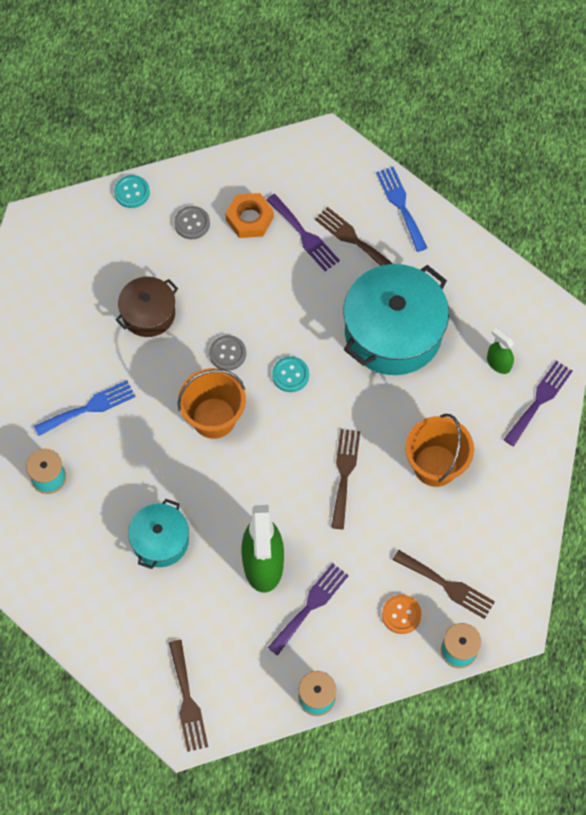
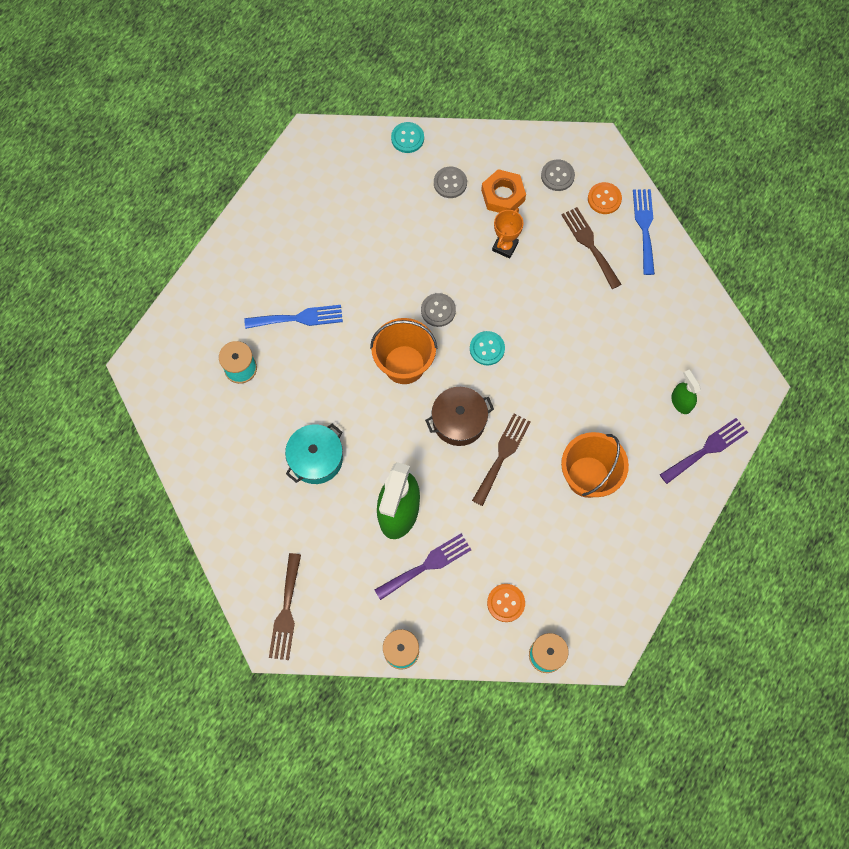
camera: 20 degrees right, 5 degrees up
brown pot [116,277,178,337] -> brown pot moved to [425,387,494,446]
purple fork [266,194,340,271] -> none
turquoise pot [343,264,449,375] -> none
brown fork [393,550,495,619] -> none
none -> orange trophy [492,208,524,259]
none -> grey button [541,159,575,191]
none -> orange button [588,182,622,214]

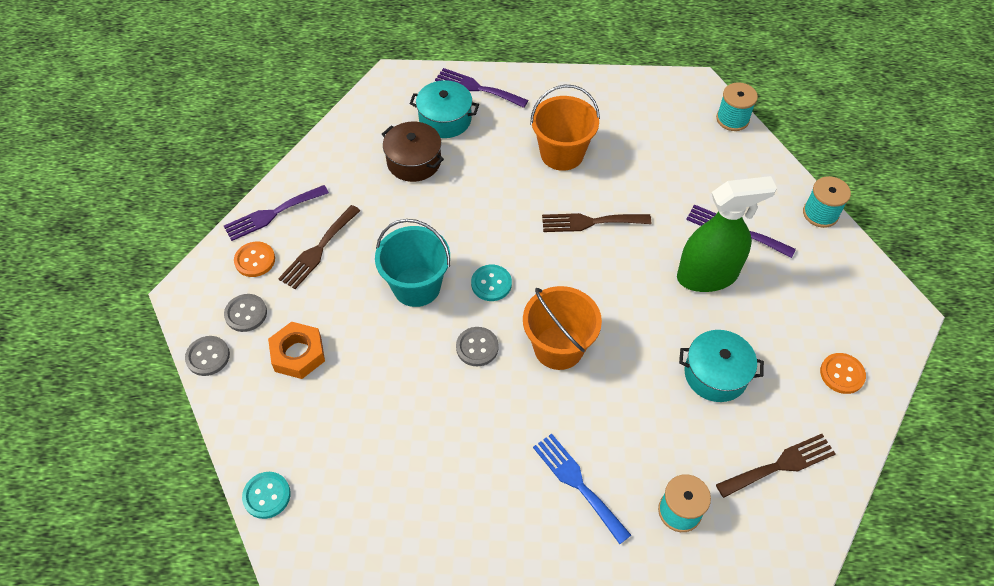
camera: 120 degrees left, 15 degrees down
brown fork [269,553,301,660] -> brown fork moved to [716,434,836,498]
brown pot [425,387,494,446] -> brown pot moved to [382,122,444,182]
grey button [434,167,467,198] -> grey button moved to [185,336,230,376]
orange button [487,584,525,622] -> orange button moved to [820,353,866,394]
orange trophy [492,208,524,259] -> none
blue fork [633,189,655,275] -> purple fork [224,185,329,241]
green spray bottle [671,370,701,414] -> turquoise pot [410,80,479,138]
none -> turquoise bucket [375,219,450,307]

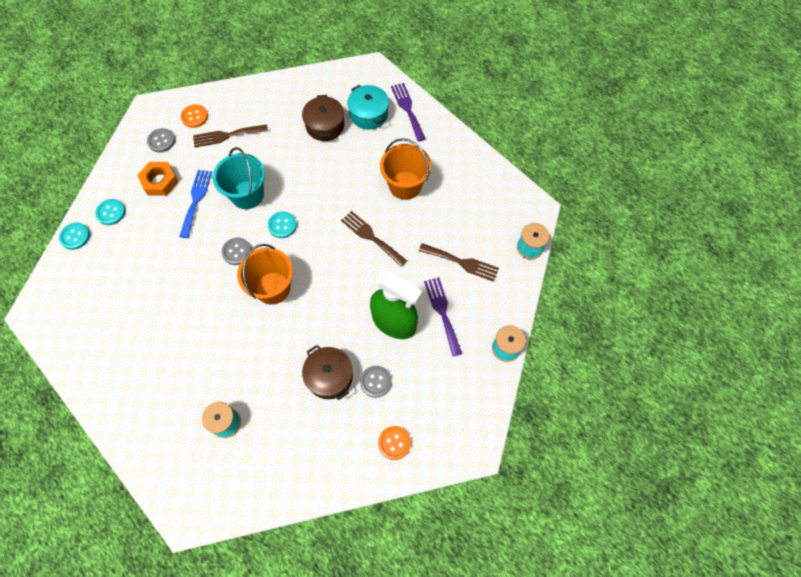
camera: 45 degrees right, 10 degrees up
grey button [185,336,230,376] -> grey button moved to [360,366,392,398]
purple fork [224,185,329,241] -> none
blue fork [533,434,631,544] -> blue fork moved to [179,170,212,238]
turquoise pot [679,330,764,402] -> brown pot [302,345,353,400]
brown fork [716,434,836,498] -> brown fork moved to [419,243,499,282]
none -> turquoise button [95,199,126,225]

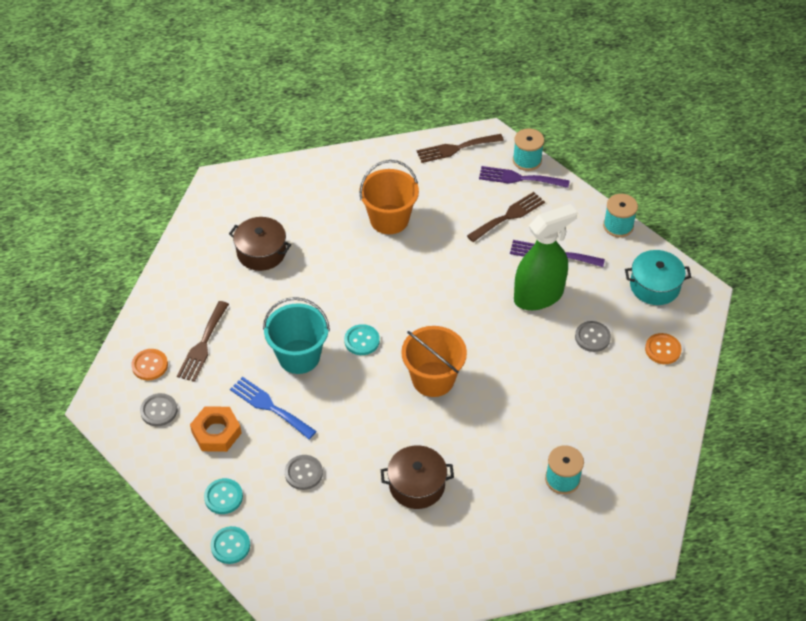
camera: 60 degrees left, 15 degrees down
grey button [221,238,251,265] -> grey button moved to [285,455,323,490]
brown pot [302,345,353,400] -> brown pot moved to [381,445,454,509]
brown fork [341,211,407,267] -> brown fork moved to [417,134,504,163]
turquoise pot [347,85,389,130] -> turquoise pot moved to [625,250,691,305]
purple fork [391,83,426,141] -> purple fork moved to [479,166,570,188]

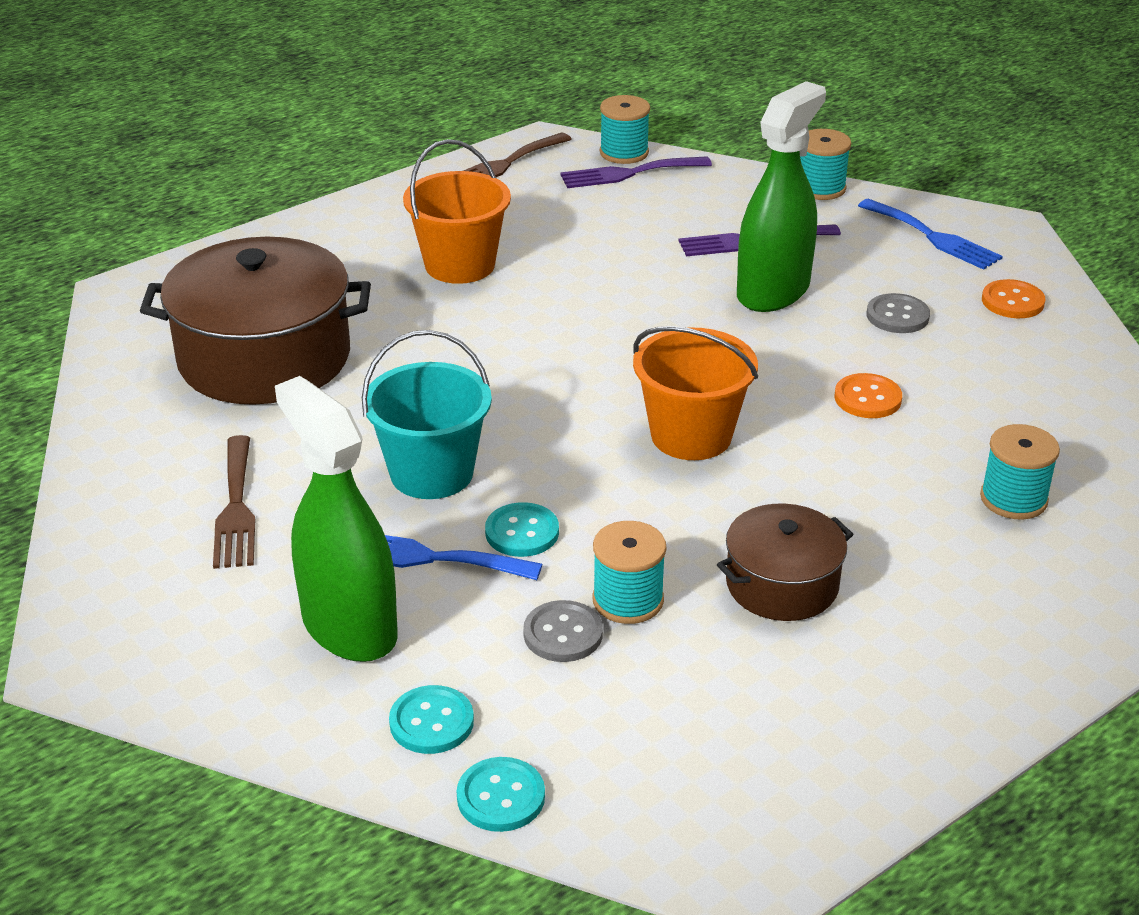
camera: 25 degrees left, 15 degrees down
orange button [131,349,168,380] -> orange button moved to [834,373,902,418]
grey button [140,393,177,426] -> none
orange nut [190,406,241,452] -> green spray bottle [275,376,398,662]
brown pot [229,217,291,271] -> brown pot [140,237,371,405], size x1.82
turquoise button [344,324,380,355] -> turquoise button moved to [485,502,559,557]
brown fork [467,192,545,242] -> none
turquoise pot [625,250,691,305] -> blue fork [858,199,1003,270]
none -> turquoise spool [593,521,666,624]

